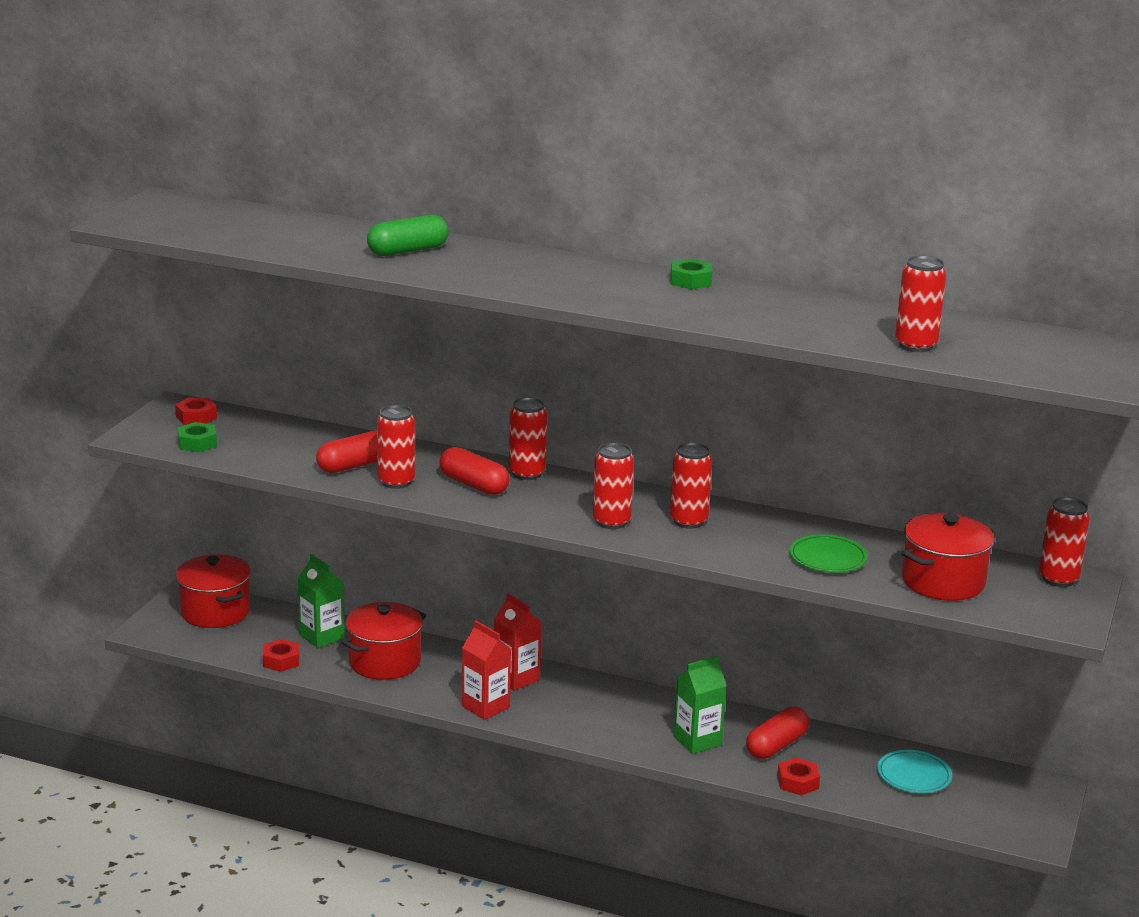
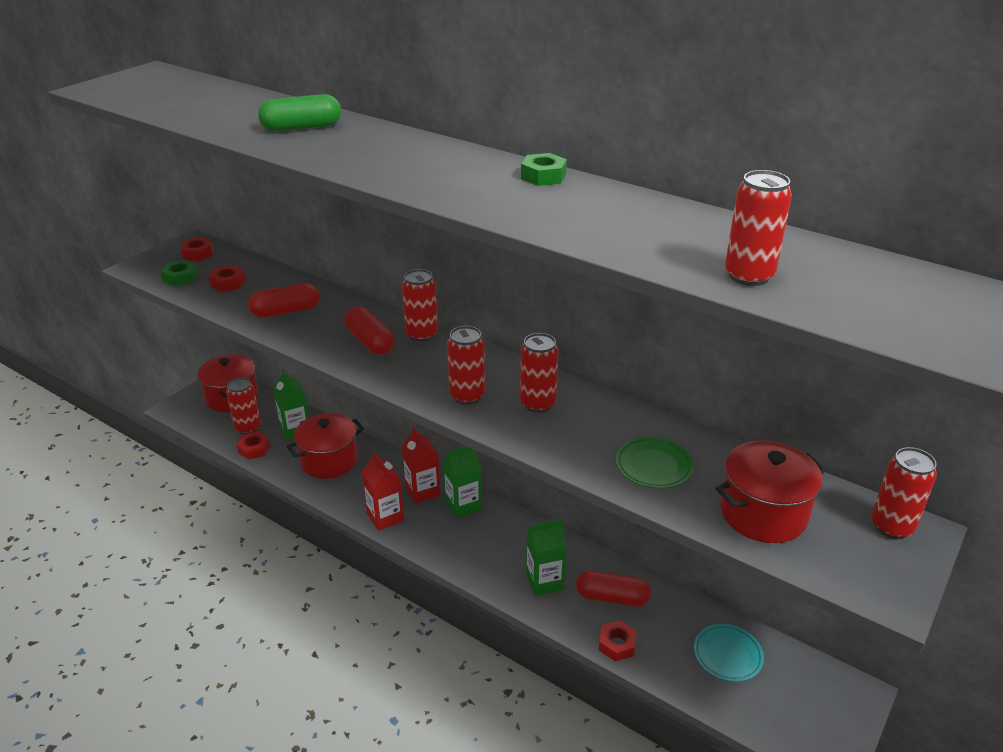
camera: 15 degrees right, 10 degrees up
red can [377,405,415,489] -> red can moved to [226,377,261,434]
red capsule [746,706,810,759] -> red capsule turned 45 degrees clockwise [576,571,651,606]
none -> red nut [209,265,246,292]
none -> green carton [443,446,482,518]

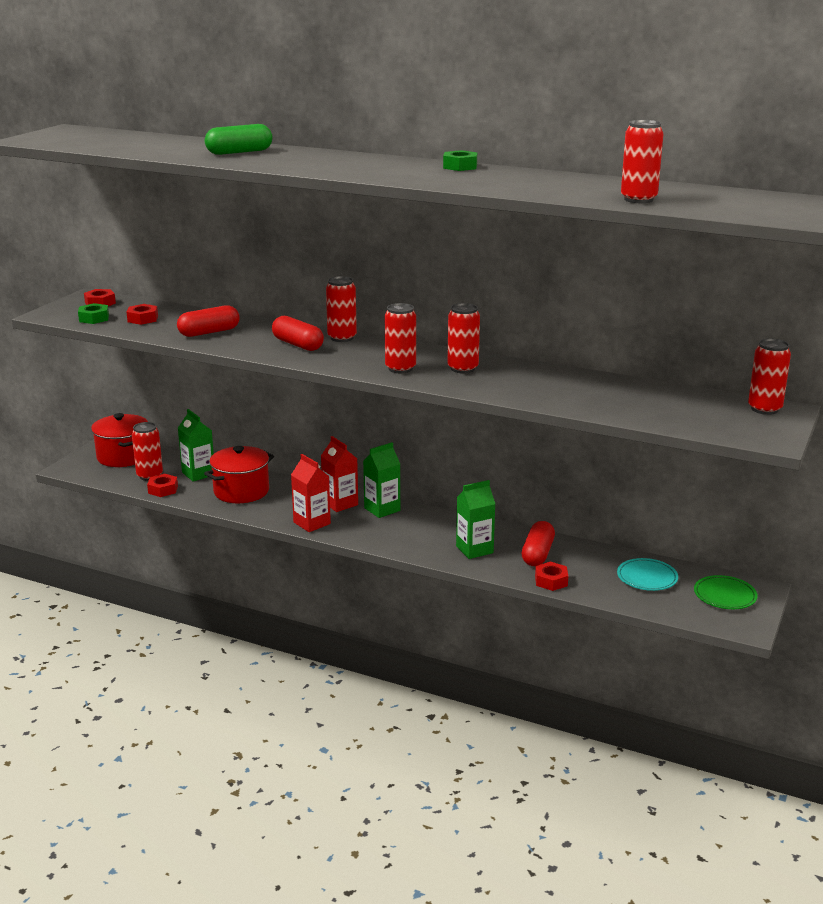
camera: 10 degrees left, 10 degrees down
red capsule [576,571,651,606] -> red capsule turned 75 degrees counterclockwise [521,521,555,566]
green plate [616,437,694,489] -> green plate moved to [694,575,758,609]
red pot [716,441,826,543] -> none

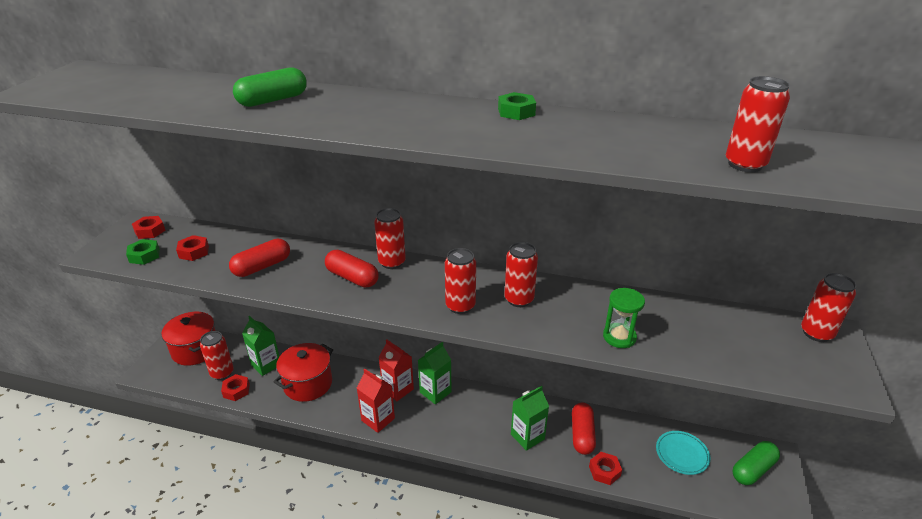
camera: 10 degrees left, 10 degrees up
green plate [694,575,758,609] -> green capsule [733,441,780,485]
none -> green hourglass [603,288,645,348]

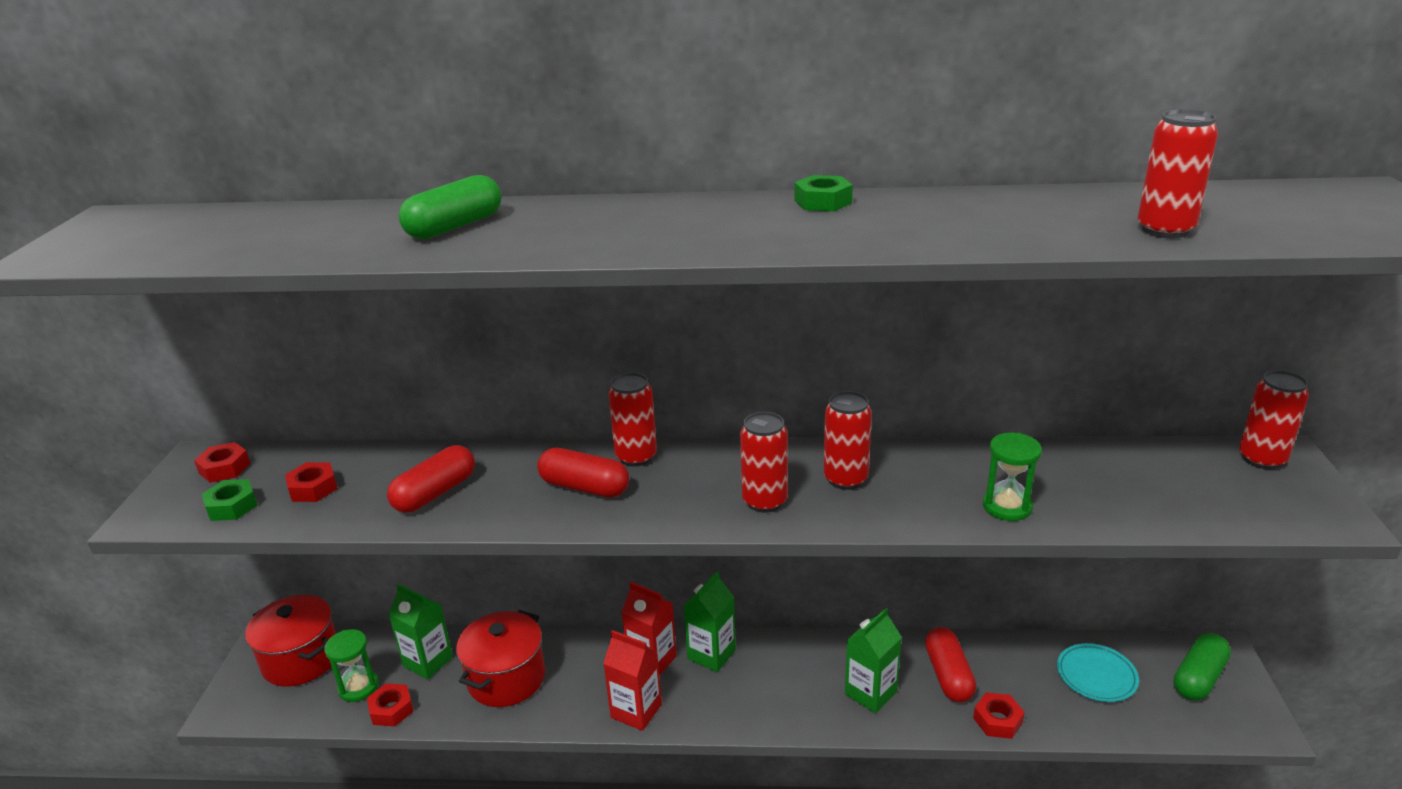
camera: 10 degrees left, 5 degrees down
red can [200,331,234,380] -> green hourglass [324,629,379,702]

